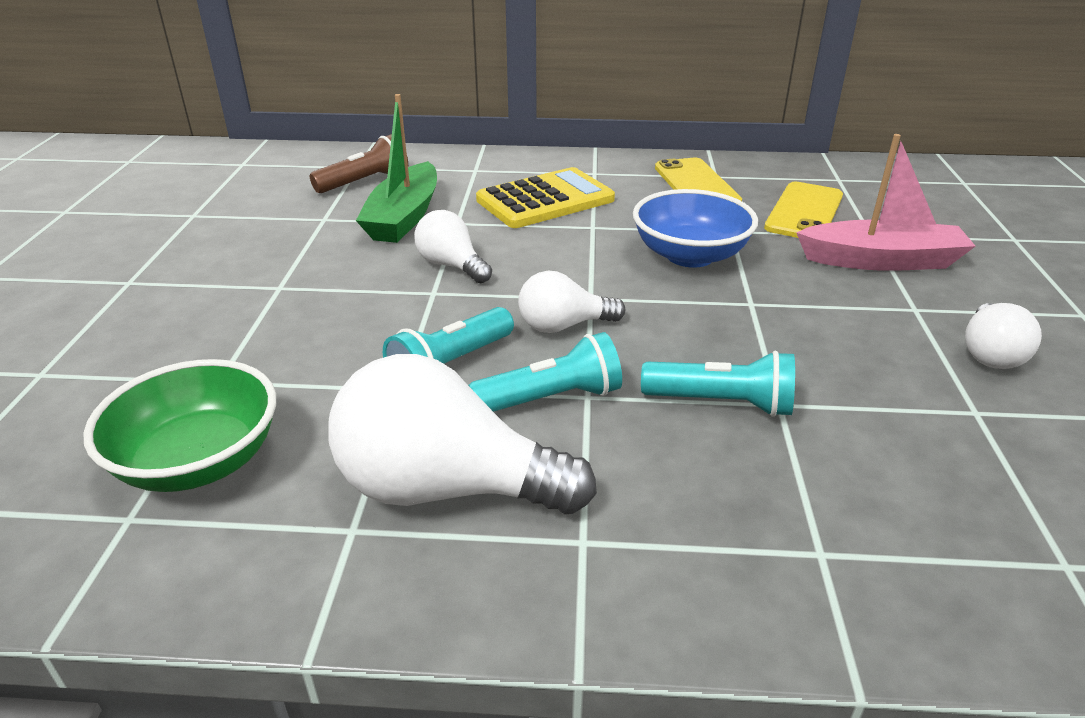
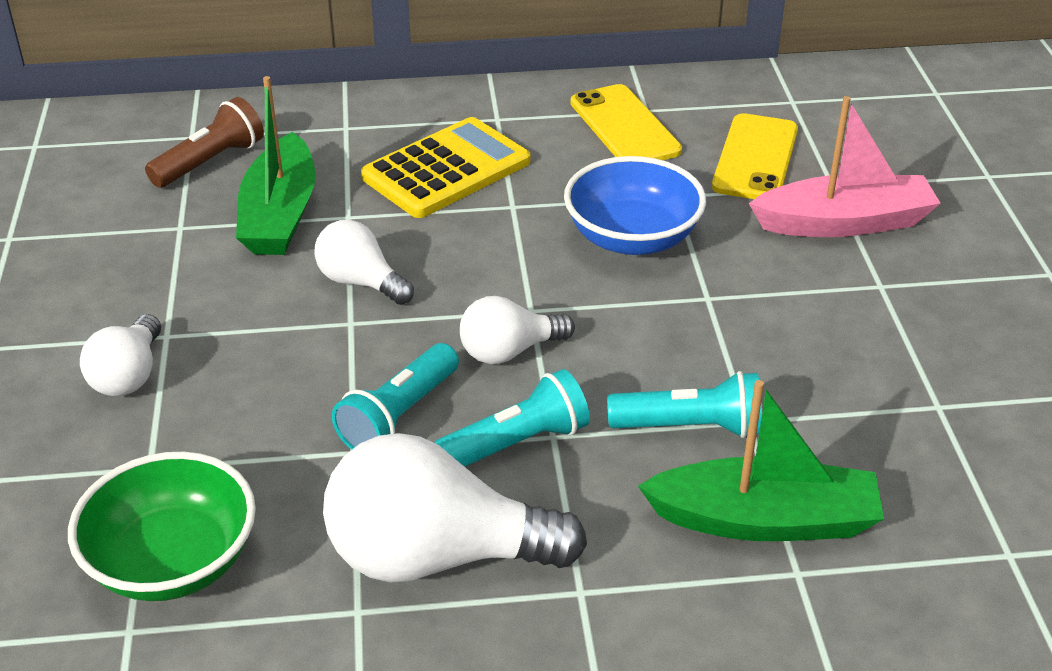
camera: 10 degrees left, 5 degrees up
white light bulb [965,303,1042,369] -> white light bulb moved to [80,314,161,396]
none -> green boat [638,380,884,541]

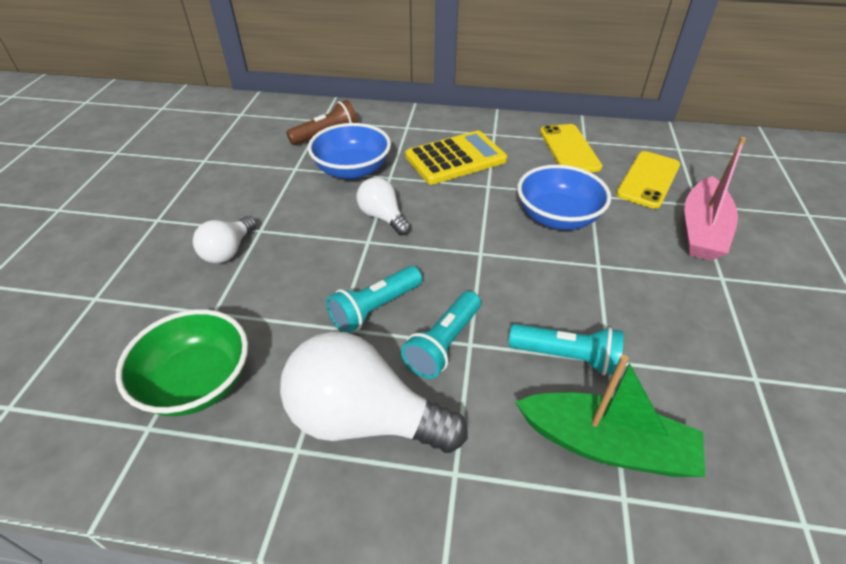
camera: 15 degrees right, 5 degrees up
green boat [236,76,316,255] -> blue bowl [308,123,391,179]
turquoise flashlight [434,369,590,467] -> turquoise flashlight turned 135 degrees clockwise [401,291,481,379]
white light bulb [460,296,575,364] -> none
pink boat [749,96,941,237] -> pink boat turned 105 degrees clockwise [685,137,746,261]

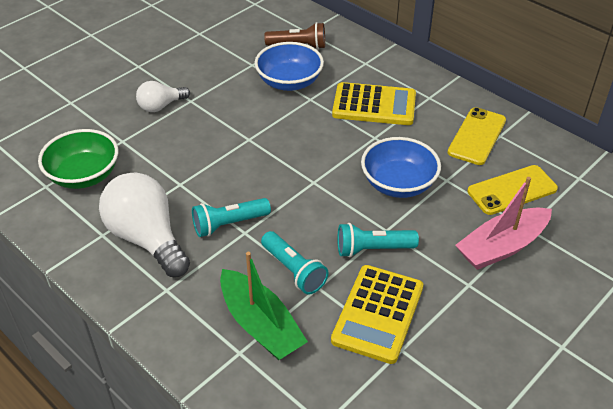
camera: 35 degrees right, 0 degrees up
turquoise flashlight [326,266,422,333] -> turquoise flashlight moved to [337,223,419,258]
white light bulb [357,177,411,236] -> none
none -> yellow calculator [331,265,423,364]

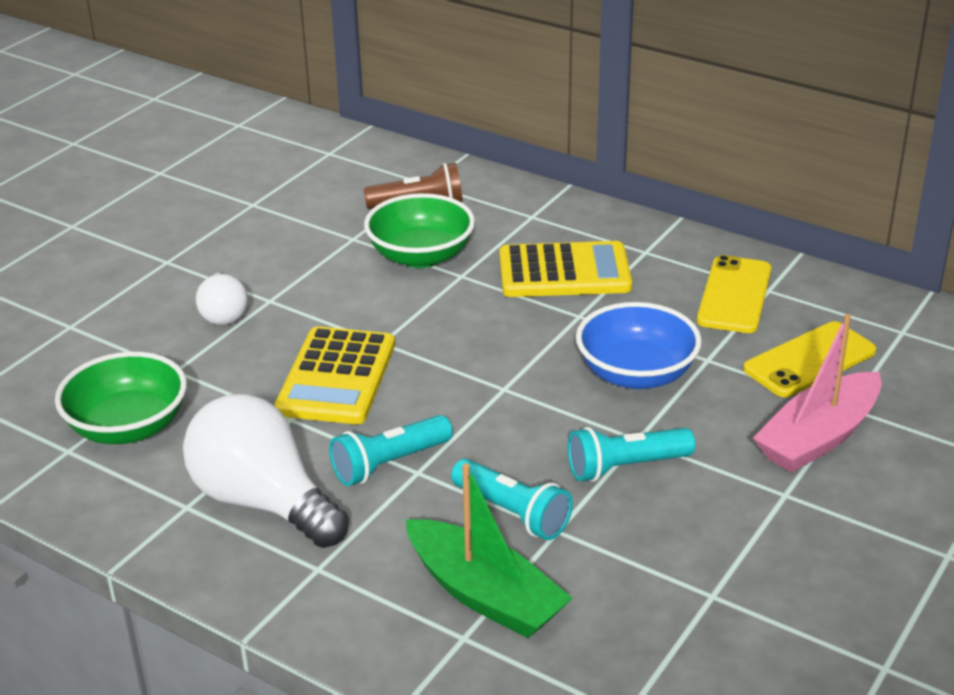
camera: 10 degrees left, 10 degrees down
white light bulb [136,81,190,112] -> white light bulb turned 60 degrees counterclockwise [196,272,248,325]
blue bowl [255,42,324,91] -> green bowl [364,193,475,268]
yellow calculator [331,265,423,364] -> yellow calculator moved to [275,326,395,424]

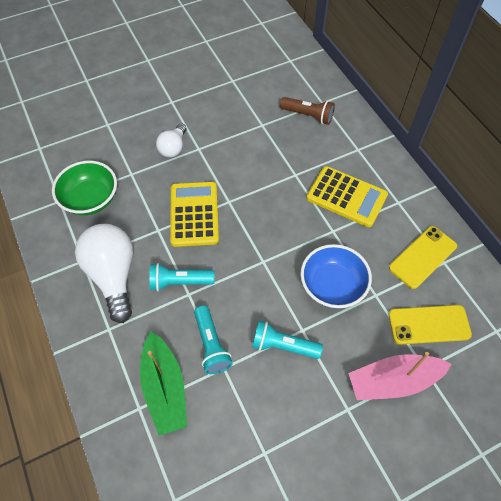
camera: 30 degrees right, 25 degrees up
yellow calculator [275,326,395,424] -> yellow calculator turned 135 degrees clockwise [170,182,219,247]
green bowl [364,193,475,268] -> none

